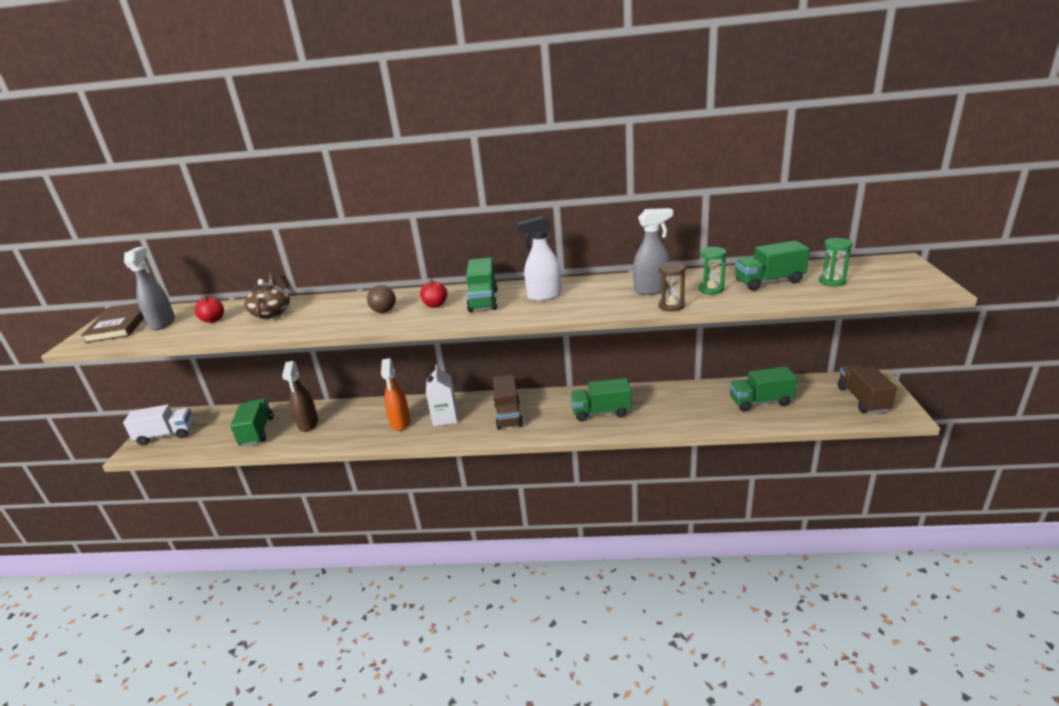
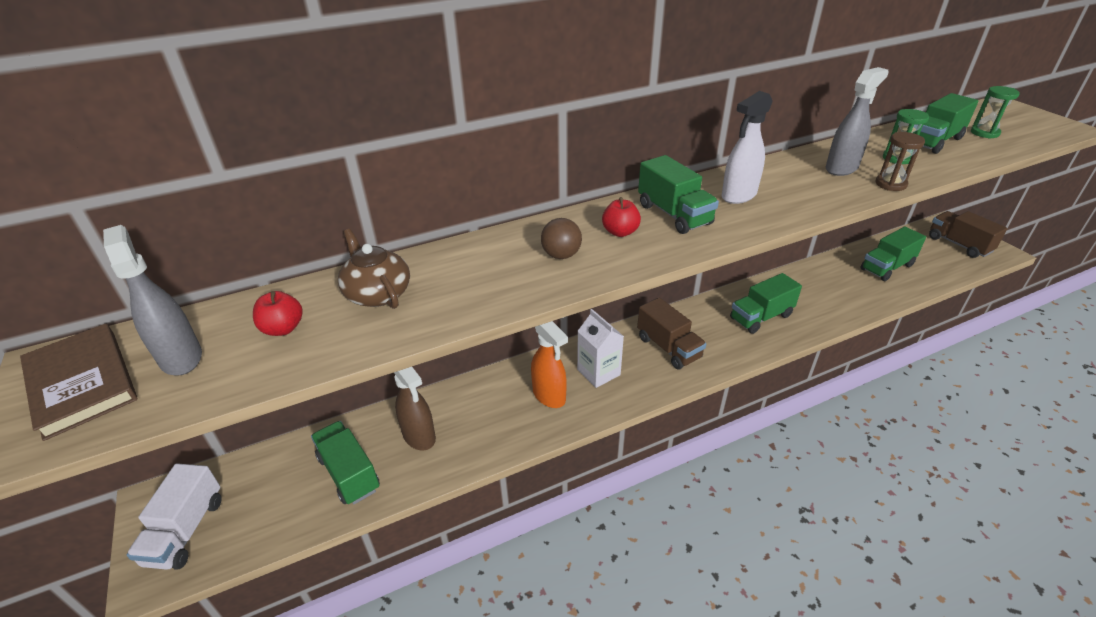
camera: 30 degrees left, 10 degrees up
white truck [123,404,194,445] -> white truck turned 135 degrees clockwise [127,463,221,570]

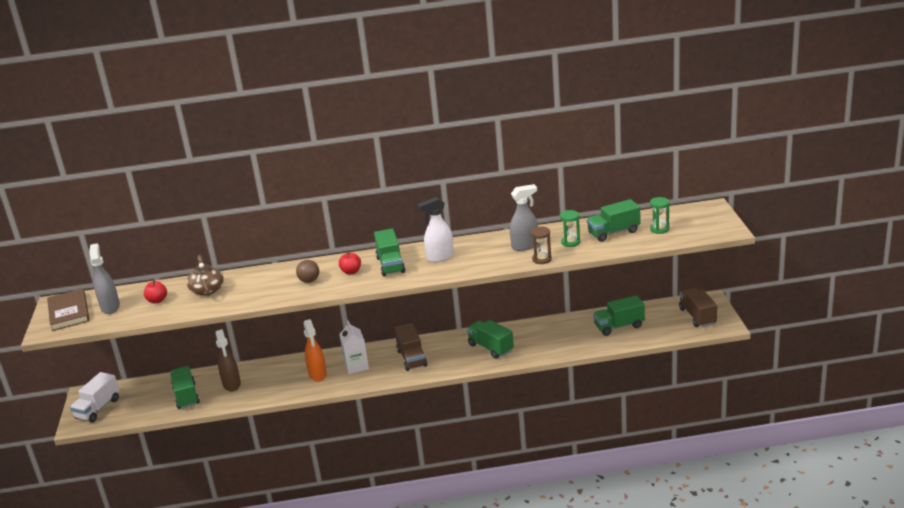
camera: 20 degrees right, 10 degrees down
green truck [730,273,802,334] -> green truck turned 60 degrees clockwise [467,320,514,359]

